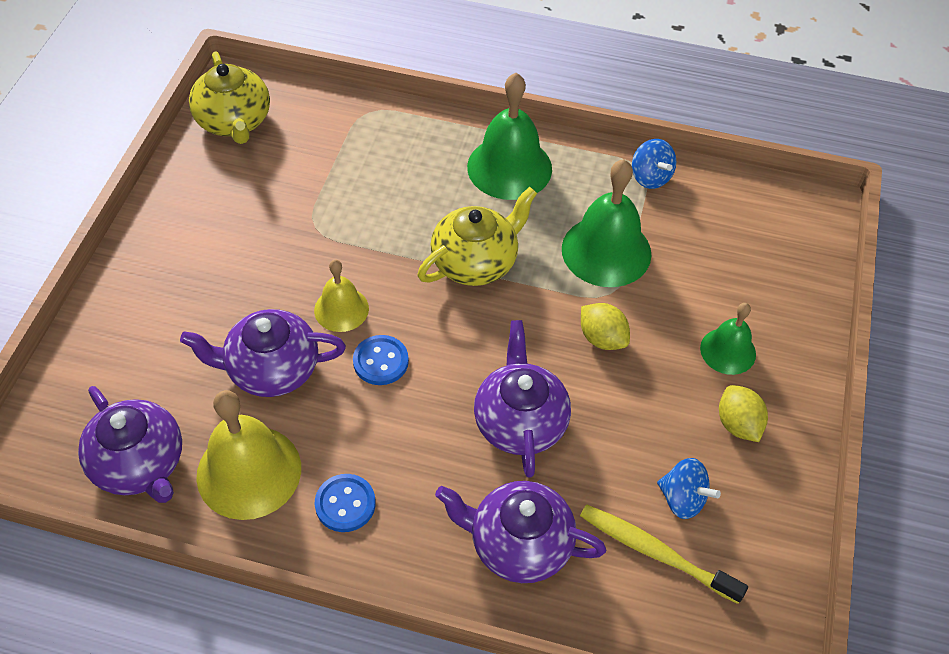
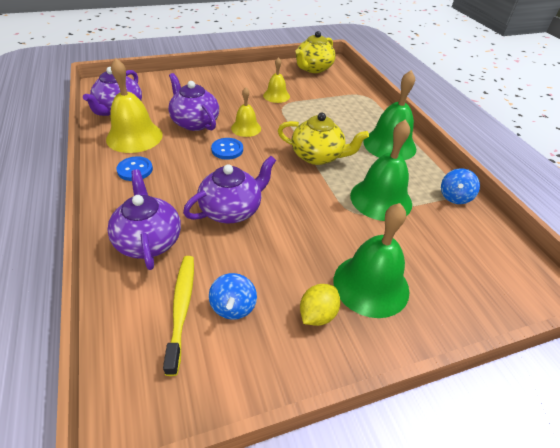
camera: 55 degrees right, 10 degrees down
yellow lemon [581,303,630,350] -> none
green bell [700,303,756,375] -> green bell [334,203,410,318], size x1.72
none -> yellow bell [263,57,290,103]

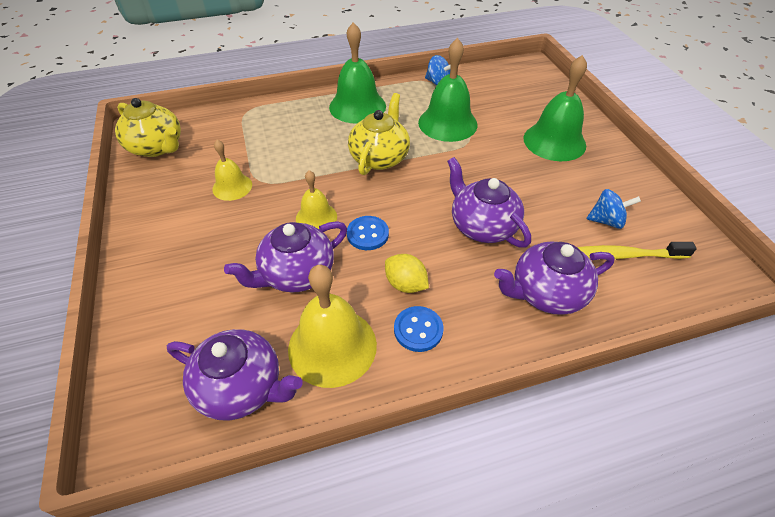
camera: 85 degrees left, 5 degrees up
yellow lemon [300,284,341,326] -> yellow lemon moved to [385,254,429,293]

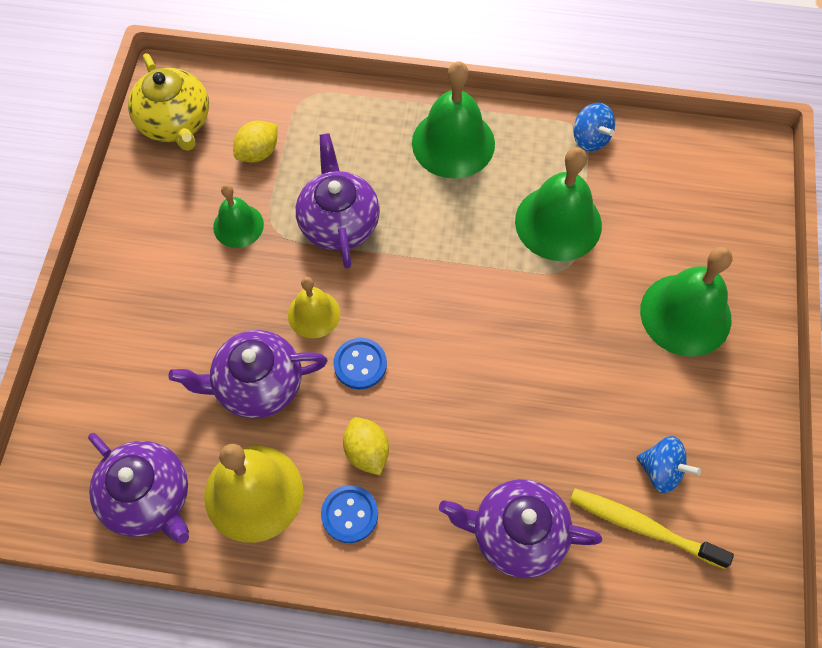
camera: 25 degrees right, 15 degrees up
yellow bell [212,140,252,201] -> green bell [213,184,264,248]
yellow teapot [348,93,410,175] -> none
purple teapot [447,157,531,248] -> purple teapot moved to [296,133,380,269]
none -> yellow lemon [233,121,277,163]

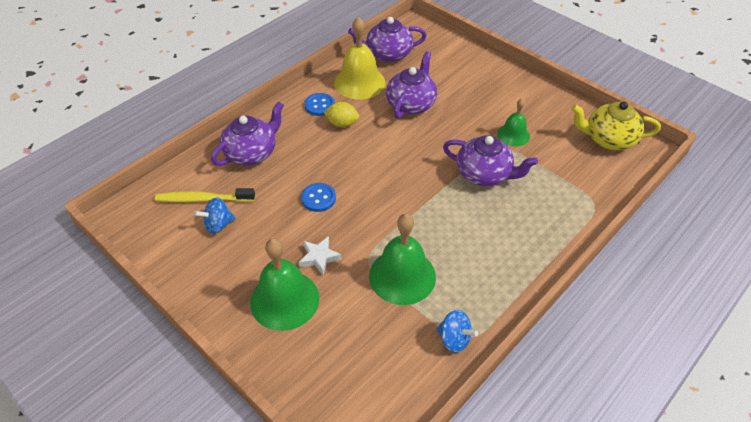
camera: 125 degrees right, 15 degrees down
yellow lemon [233,121,277,163] -> none
yellow bell [288,277,340,338] -> none
blue button [334,338,387,389] -> blue button moved to [301,183,336,212]
green bell [412,61,495,179] -> none
yellow toothbrush [570,488,734,569] -> yellow toothbrush turned 150 degrees counterclockwise [155,188,255,202]
blue spinning top [573,103,615,152] -> blue spinning top turned 150 degrees counterclockwise [436,310,478,353]
none -> white star [298,236,342,275]

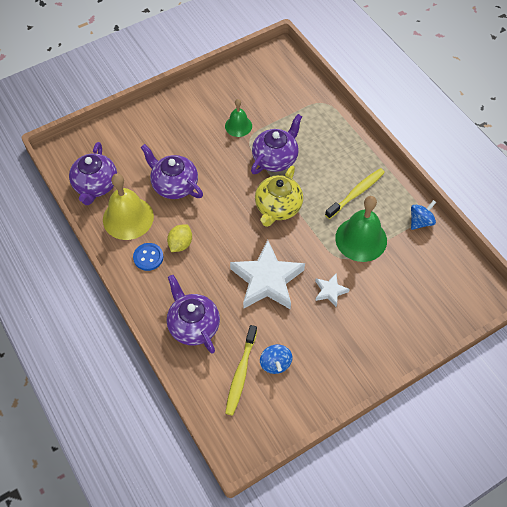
camera: 75 degrees left, 10 degrees up
green bell [250,238,319,331] -> none
blue button [301,183,336,212] -> white star [230,240,305,309]
yellow teapot [571,101,661,150] -> yellow teapot moved to [255,166,303,227]
none -> yellow toothbrush [325,168,385,219]

